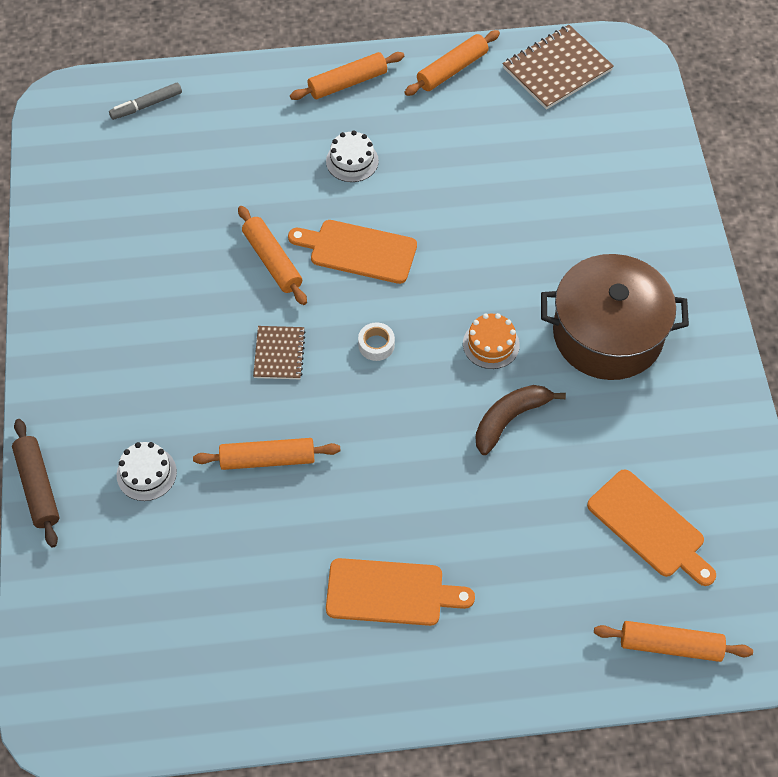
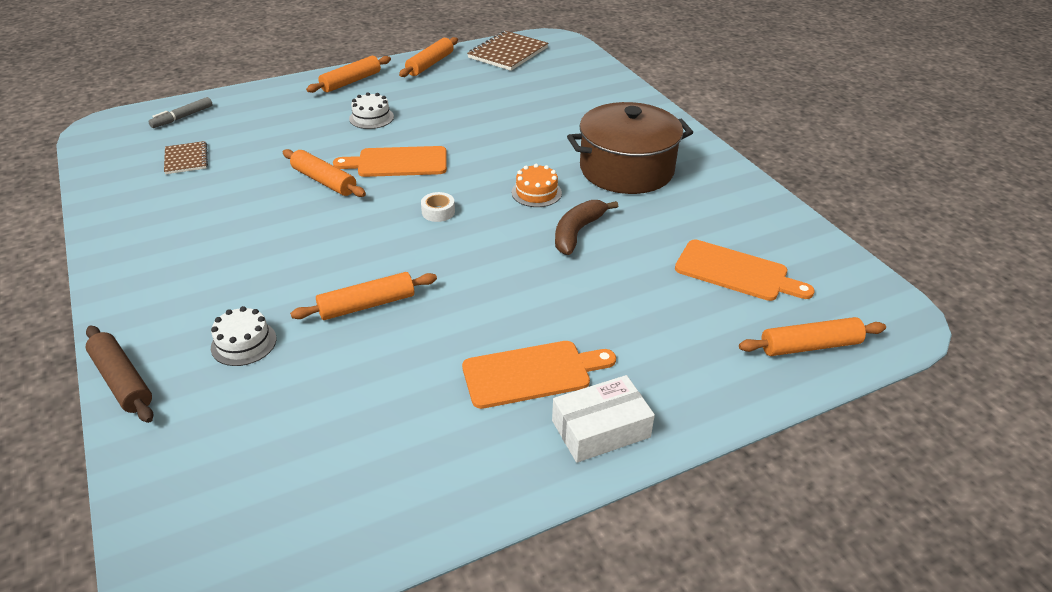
camera: 20 degrees left, 20 degrees down
brown notebook [253,326,306,379] -> brown notebook moved to [164,141,208,174]
none -> white box [552,375,655,463]

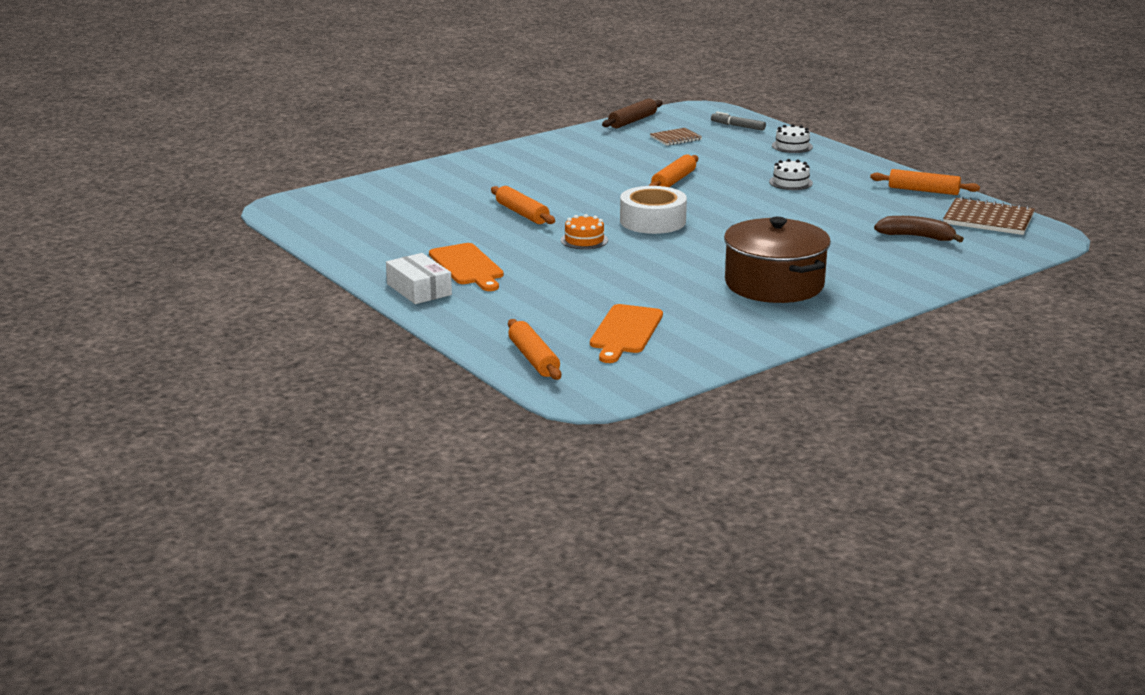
camera: 80 degrees right, 15 degrees down
brown rolling pin [86,325,153,423] -> brown rolling pin moved to [602,98,663,128]
white cake [211,306,276,366] -> white cake moved to [772,124,813,153]
orange rolling pin [306,56,391,93] -> none
orange cutting board [333,146,447,177] -> none
white tape [421,192,455,222] -> white tape [620,186,687,234], size x2.25
orange cake [511,164,562,207] -> orange cake moved to [561,214,608,250]
brown banana [555,200,618,255] -> brown banana moved to [874,216,964,242]

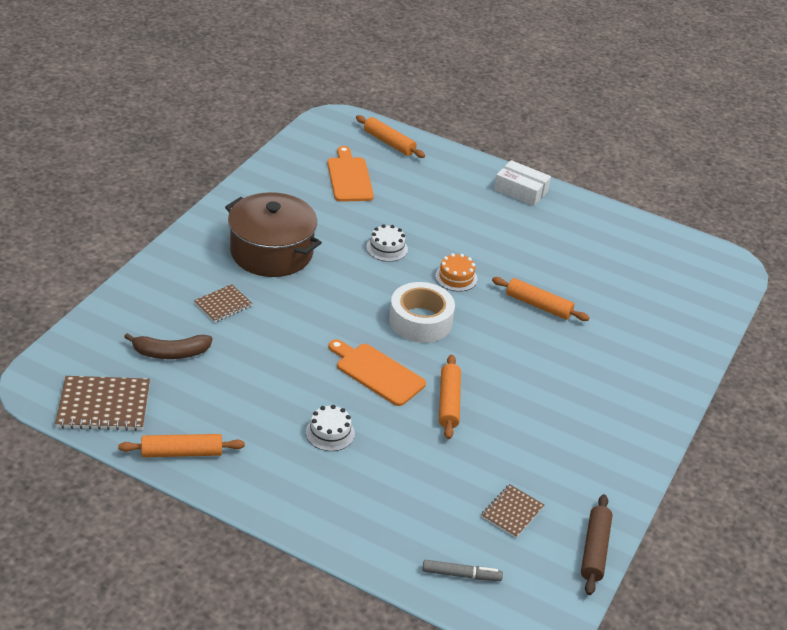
camera: 150 degrees right, 15 degrees up
orange cutting board [429,243,504,291] -> orange cutting board moved to [328,339,426,406]
white cake [772,124,813,153] -> white cake moved to [366,224,408,262]
none -> brown notebook [194,284,253,323]

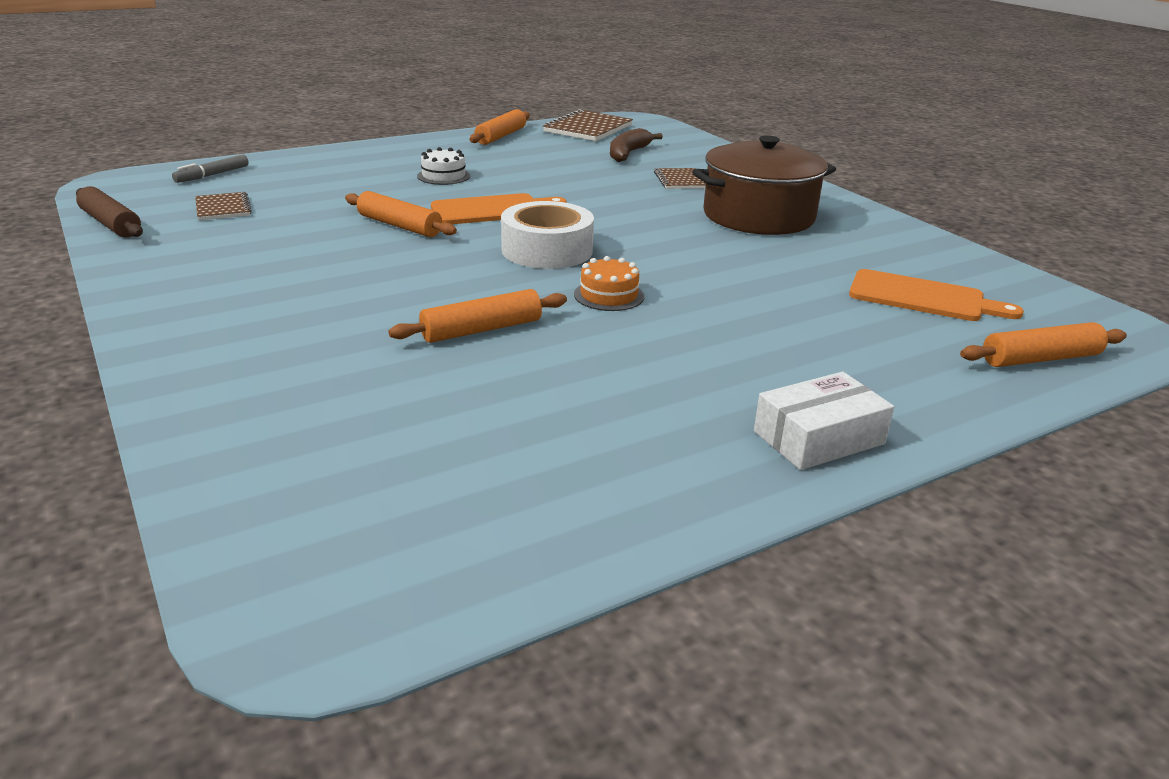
camera: 125 degrees right, 10 degrees down
white cake [366,224,408,262] -> none

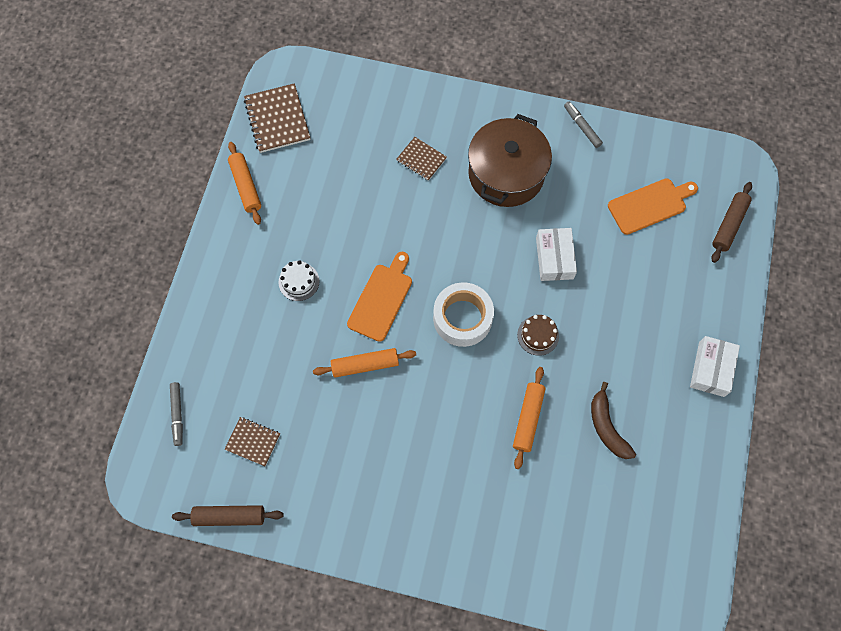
camera: 45 degrees left, 40 degrees up
orange cake [574,256,644,311] -> brown cake [517,315,559,356]
brown banana [610,128,663,162] -> brown banana moved to [591,382,636,459]
orange rolling pin [960,322,1127,367] -> brown rolling pin [711,182,752,263]
none -> white box [536,228,577,281]
none -> grey marker [564,101,603,148]

